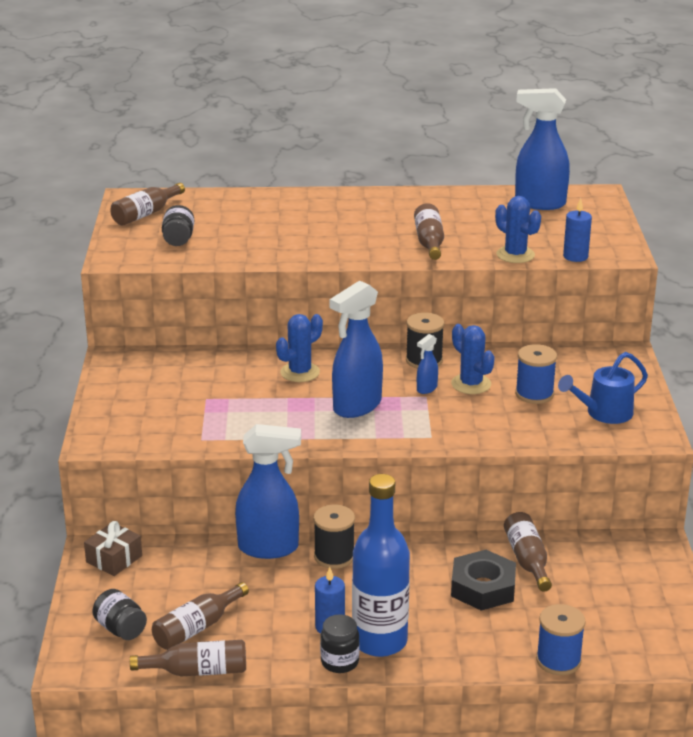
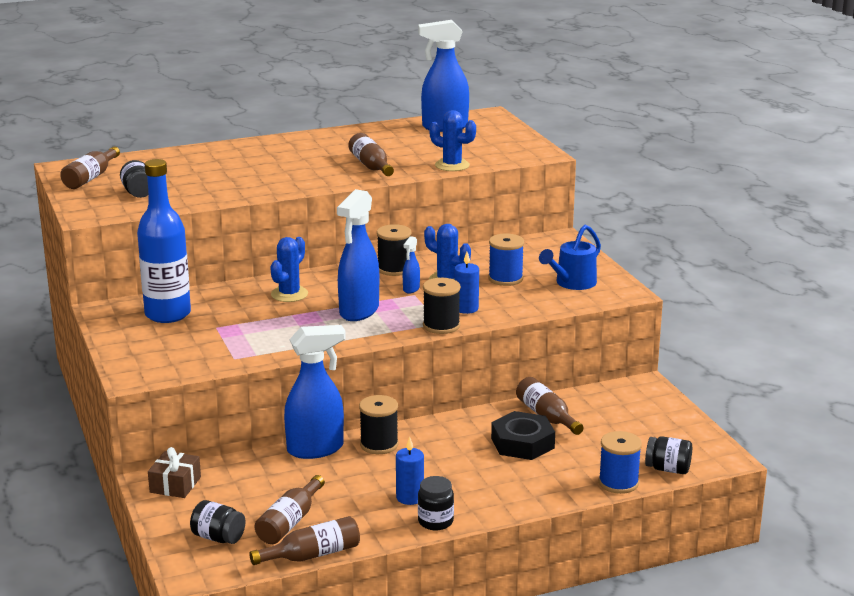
camera: 20 degrees left, 5 degrees down
blue bottle [352,474,410,657] -> blue bottle moved to [137,159,191,323]
blue candle [563,198,592,262] -> blue candle moved to [454,252,479,314]
none -> black spool [423,278,461,334]
none -> black jar [645,436,692,474]

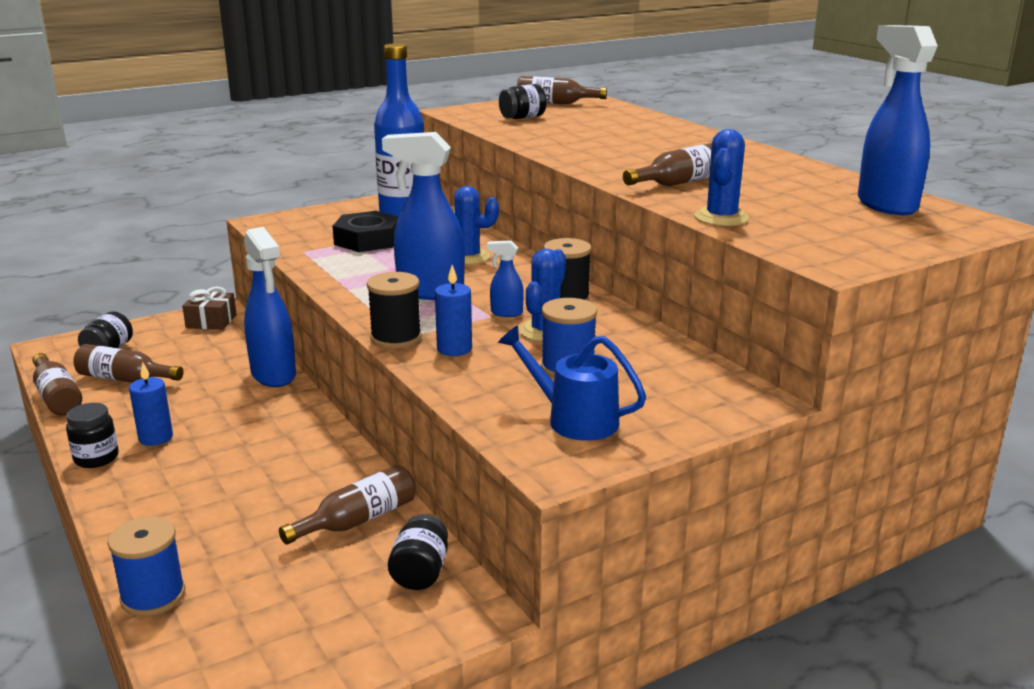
camera: 80 degrees right, 0 degrees up
black spool [359,395,399,454] -> none
black nut [491,411,555,460] -> black nut moved to [332,211,398,252]
black jar [645,436,692,474] -> black jar moved to [388,514,448,590]

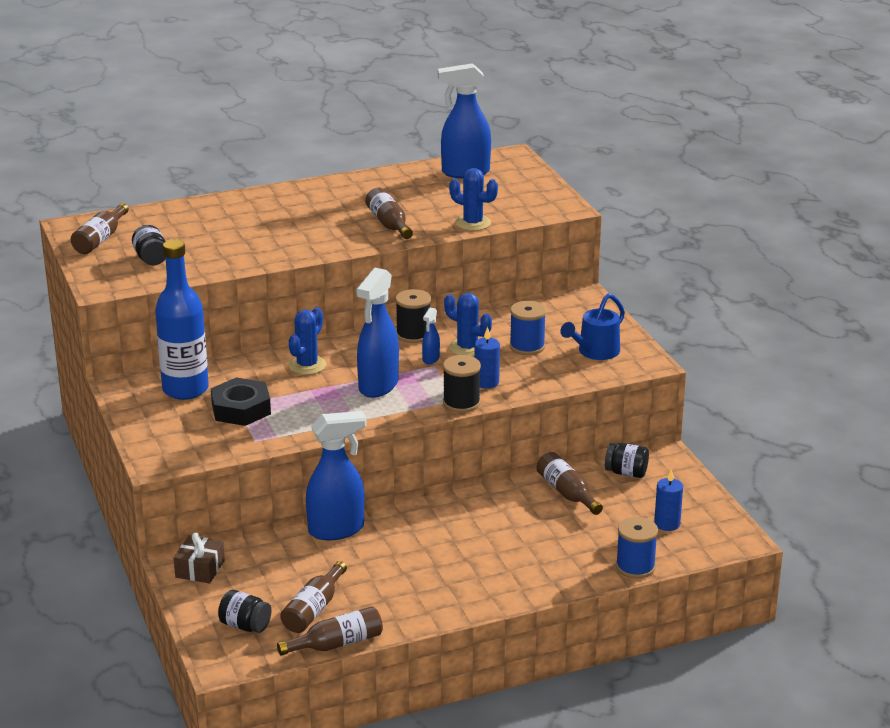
camera: 80 degrees left, 5 degrees up
black jar [66,403,119,468] -> none
blue candle [129,362,173,446] -> blue candle moved to [654,469,683,531]

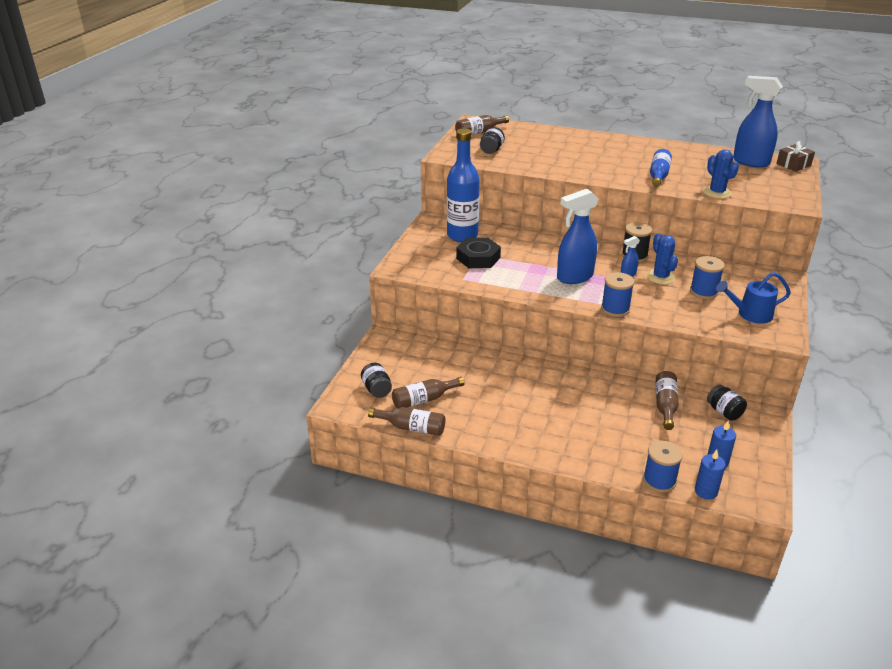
camera: 40 degrees right, 5 degrees up
brown gift [174,533,225,583] -> brown gift moved to [776,141,815,172]
blue cactus [288,307,326,375] -> none
blue spray bottle [306,411,367,540] -> none
brown bottle [365,188,413,239] -> blue bottle [650,149,672,187]
black spool [443,355,481,413] -> blue spool [601,272,634,317]
blue candle [475,327,500,389] -> blue candle moved to [695,450,726,500]

